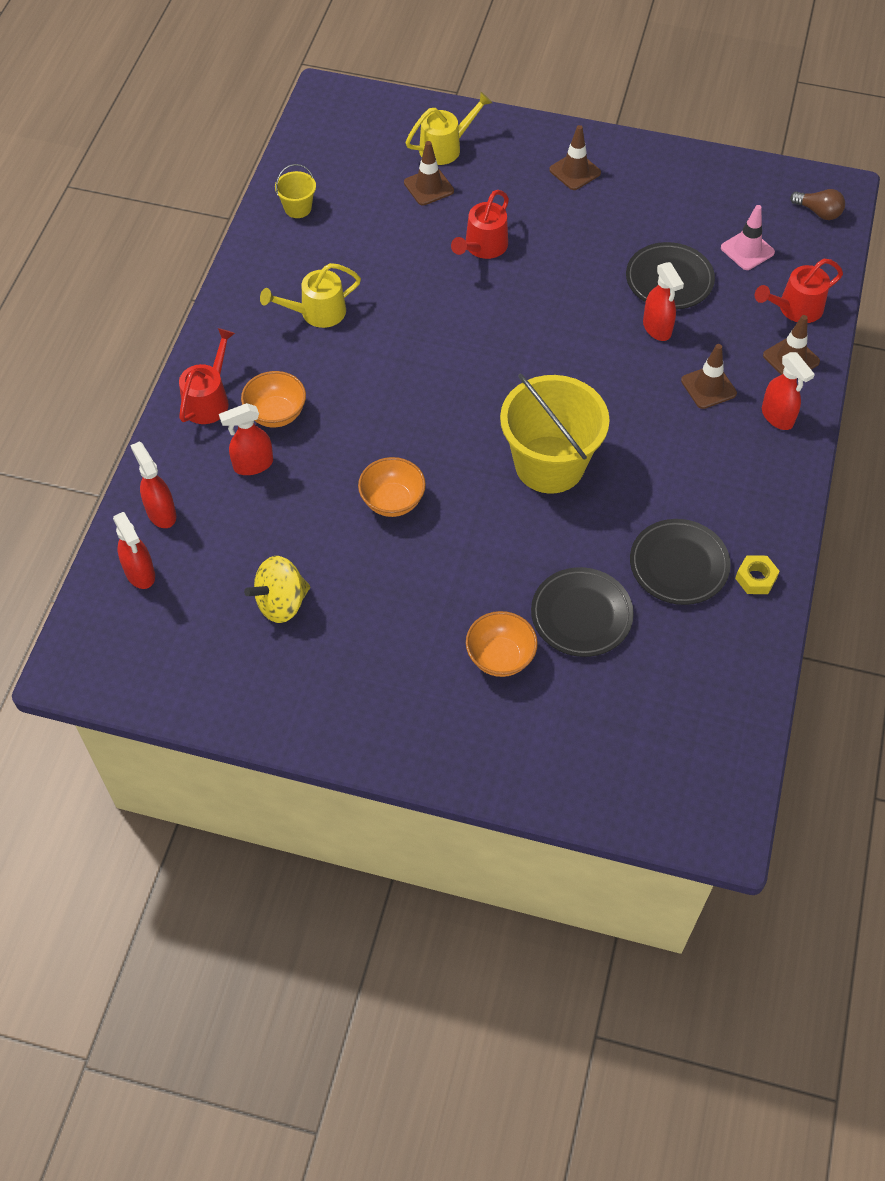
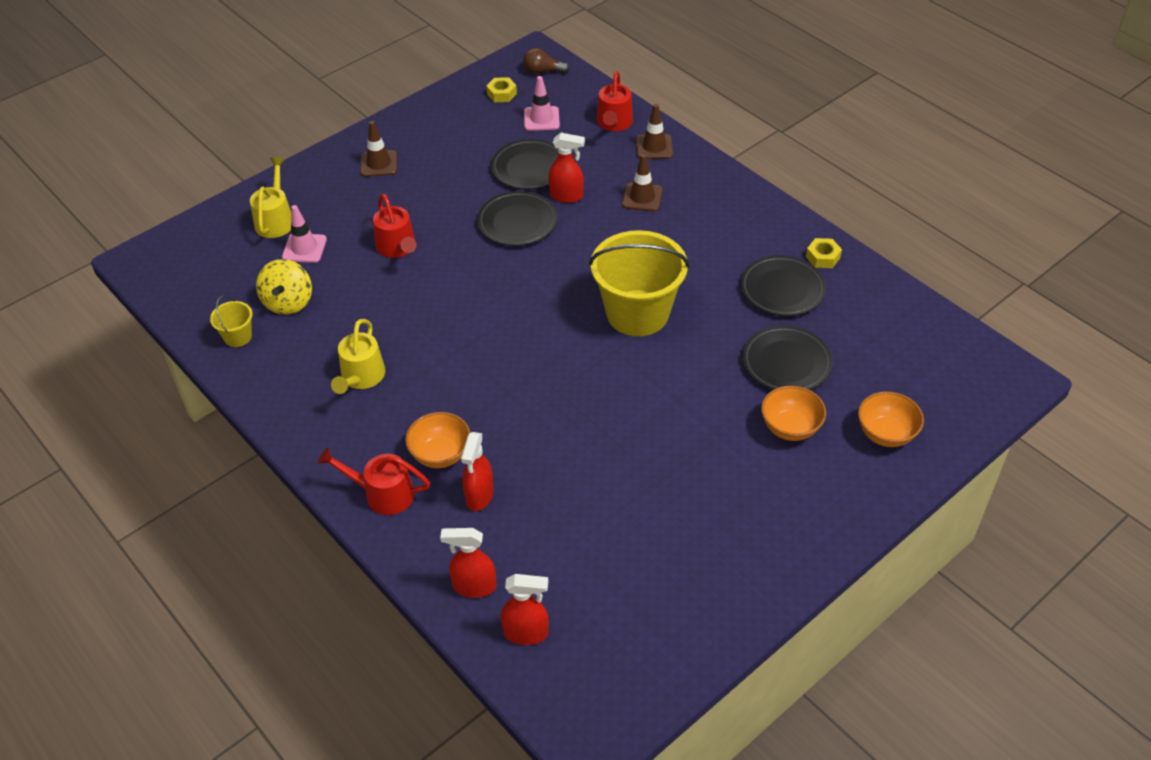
camera: 55 degrees left, 10 degrees down
red watering can [179,328,235,424] -> red watering can turned 45 degrees counterclockwise [318,448,430,515]
yellow spinning top [244,556,310,623] -> yellow spinning top moved to [256,259,312,315]
orange bowl [358,457,426,517] -> orange bowl moved to [858,392,924,447]
brown traffic cone [404,141,454,205] -> pink traffic cone [282,205,327,263]
red spray bottle [762,352,815,430] -> none
brown light bulb [790,189,845,220] -> brown light bulb turned 150 degrees counterclockwise [523,48,569,74]
none -> black plate [477,191,557,246]
none -> yellow nut [486,77,517,102]

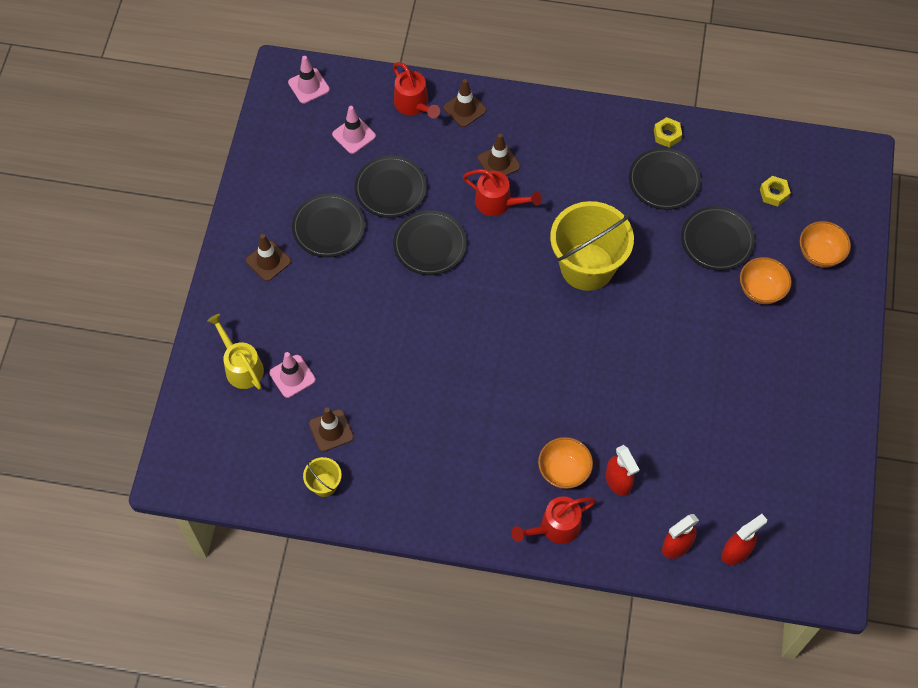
camera: 40 degrees left, 15 degrees up
yellow spinning top [256,259,312,315] -> brown traffic cone [309,407,354,452]
yellow watering can [331,319,385,394] -> none
red watering can [373,194,417,258] -> red watering can moved to [463,169,542,216]
yellow nut [486,77,517,102] -> yellow nut moved to [760,176,791,207]
brown light bulb [523,48,569,74] -> pink traffic cone [288,56,330,104]
red spray bottle [548,133,585,203] -> none
none -> black plate [292,193,365,257]

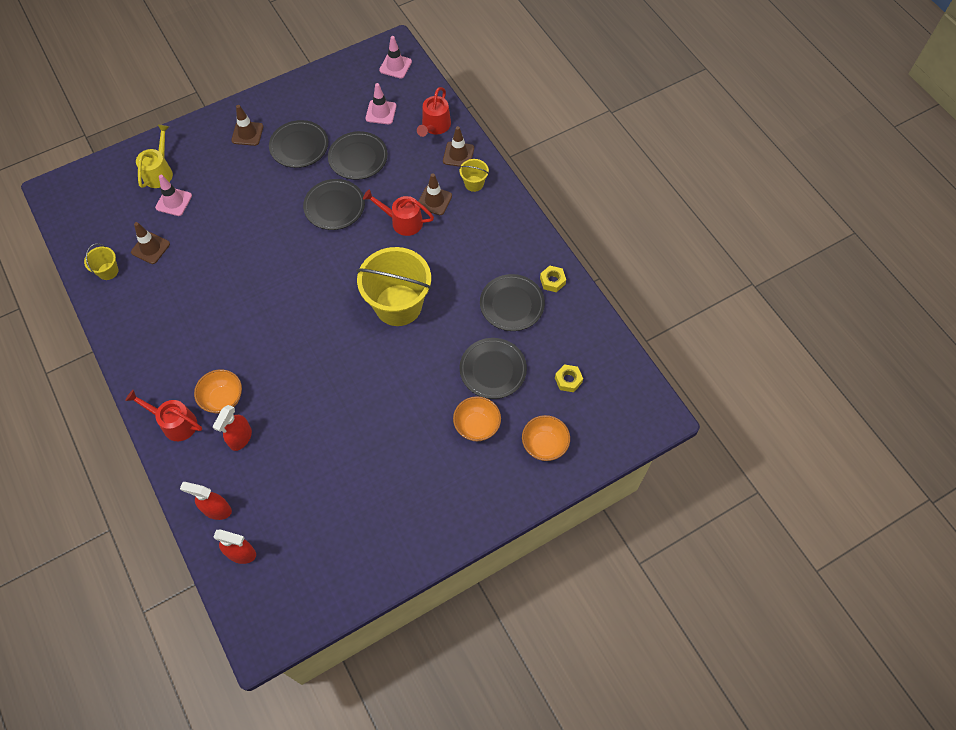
camera: 50 degrees right, 0 degrees up
red watering can [463,169,542,216] -> red watering can turned 120 degrees clockwise [363,189,434,236]
none -> yellow bucket [459,159,489,192]

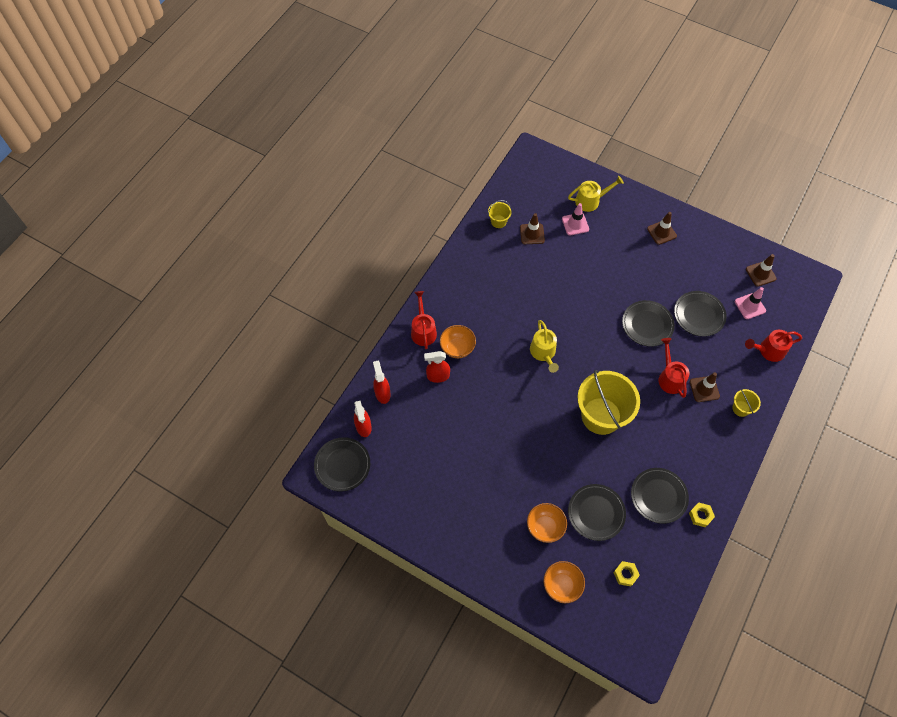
camera: 60 degrees right, 0 degrees up
black plate [269,120,328,168] -> black plate moved to [314,437,370,492]
pink traffic cone [379,36,412,79] -> none
brown traffic cone [443,126,474,167] -> brown traffic cone moved to [746,254,777,286]
none -> yellow watering can [530,320,559,373]

